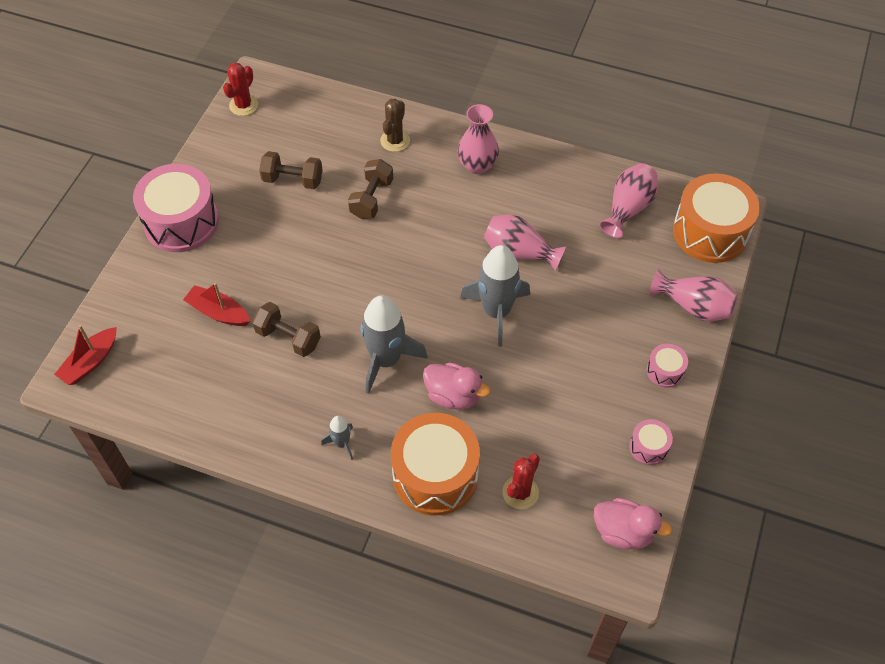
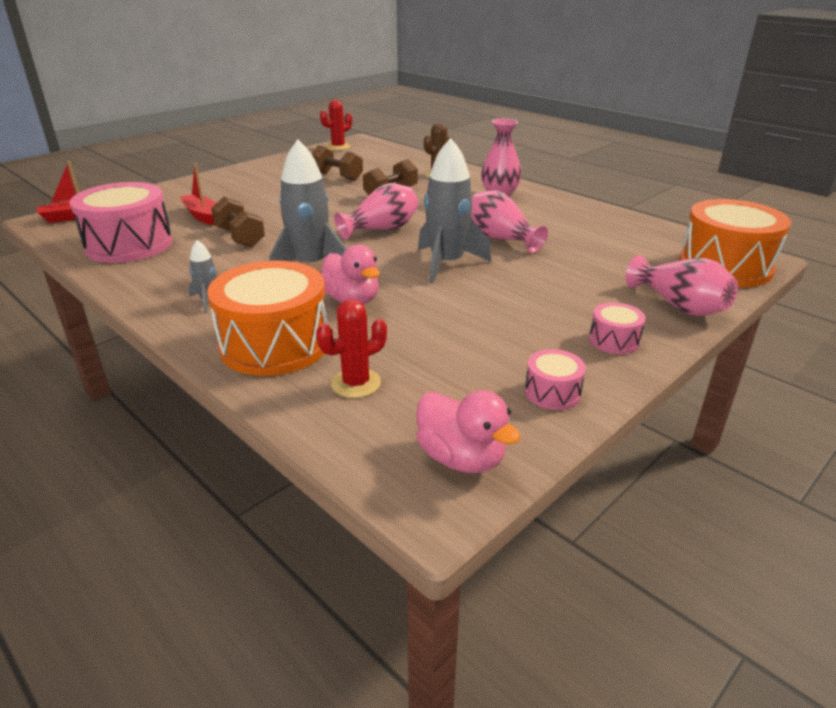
camera: 25 degrees right, 25 degrees down
pink drum [133,164,219,252] -> pink drum moved to [70,182,173,263]
pink vase [599,163,658,238] -> pink vase moved to [334,183,418,240]

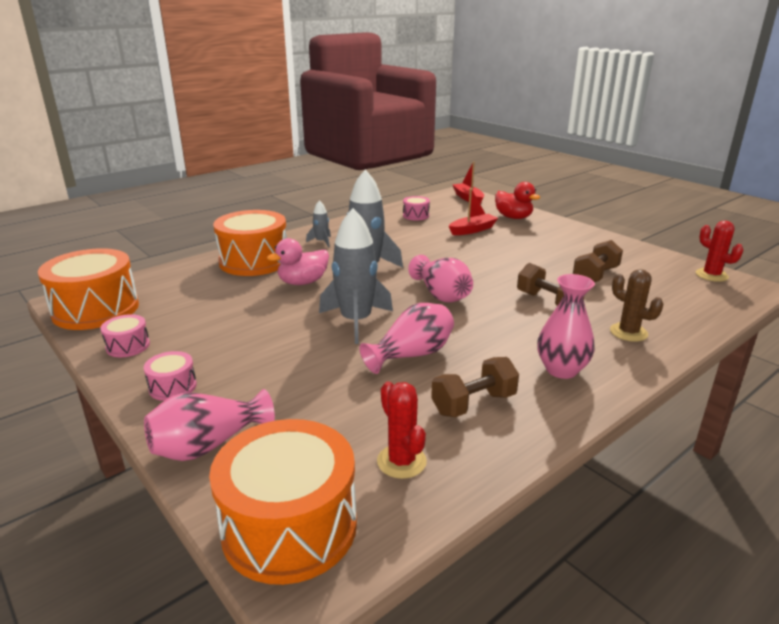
camera: 95 degrees right, 5 degrees down
pink drum [70,182,173,263] -> pink drum [403,196,430,221], size x0.46
brown dumbbell [211,197,265,247] -> brown dumbbell moved to [431,357,519,417]
red cactus [316,299,387,398] -> red cactus moved to [377,381,427,479]
pink duck [416,390,521,473] -> orange drum [38,248,139,330]
none -> red duck [495,182,540,219]

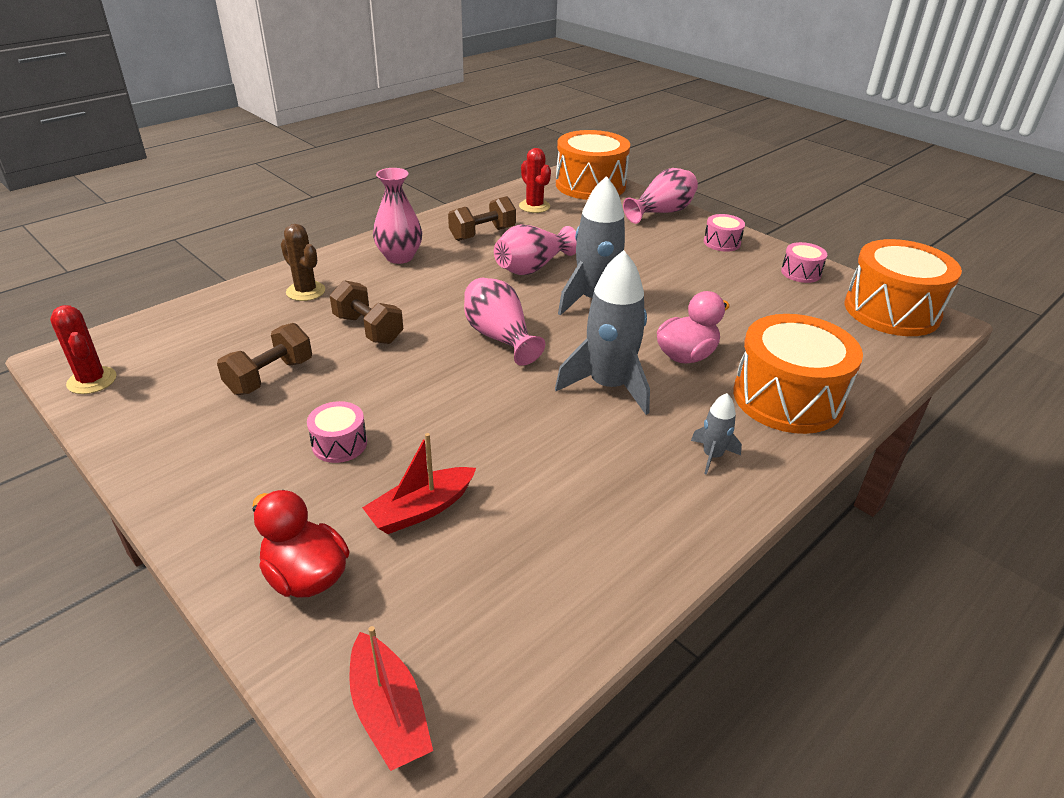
camera: 175 degrees right, 10 degrees up
pink drum [403,196,430,221] -> pink drum moved to [307,401,367,463]

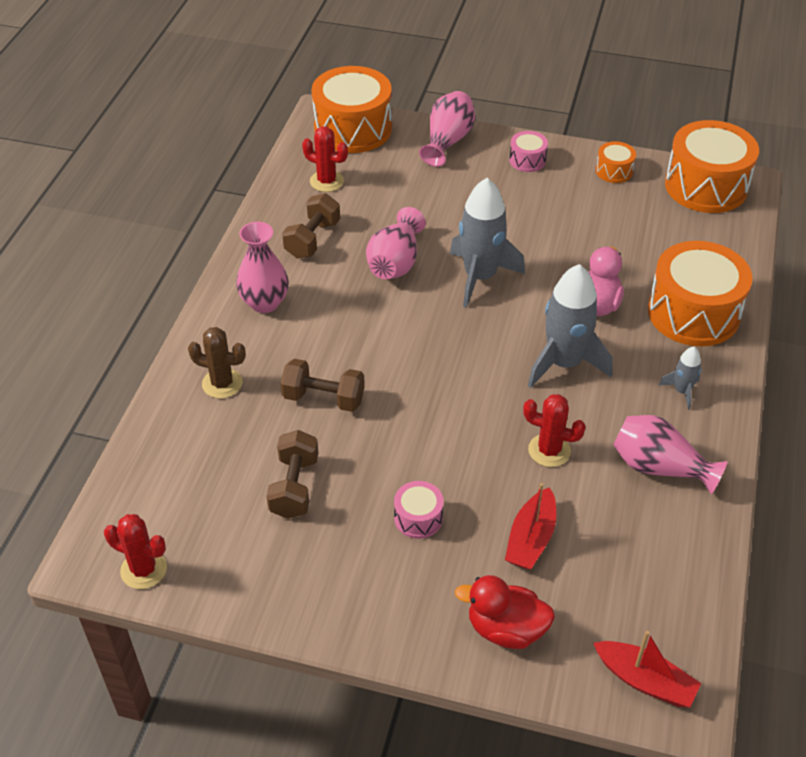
camera: 30 degrees left, 10 degrees up
pink vase [464,278,545,366] -> pink vase moved to [613,415,727,494]
pink drum [781,242,827,283] -> orange drum [596,141,636,183]
none -> red cactus [523,394,586,467]

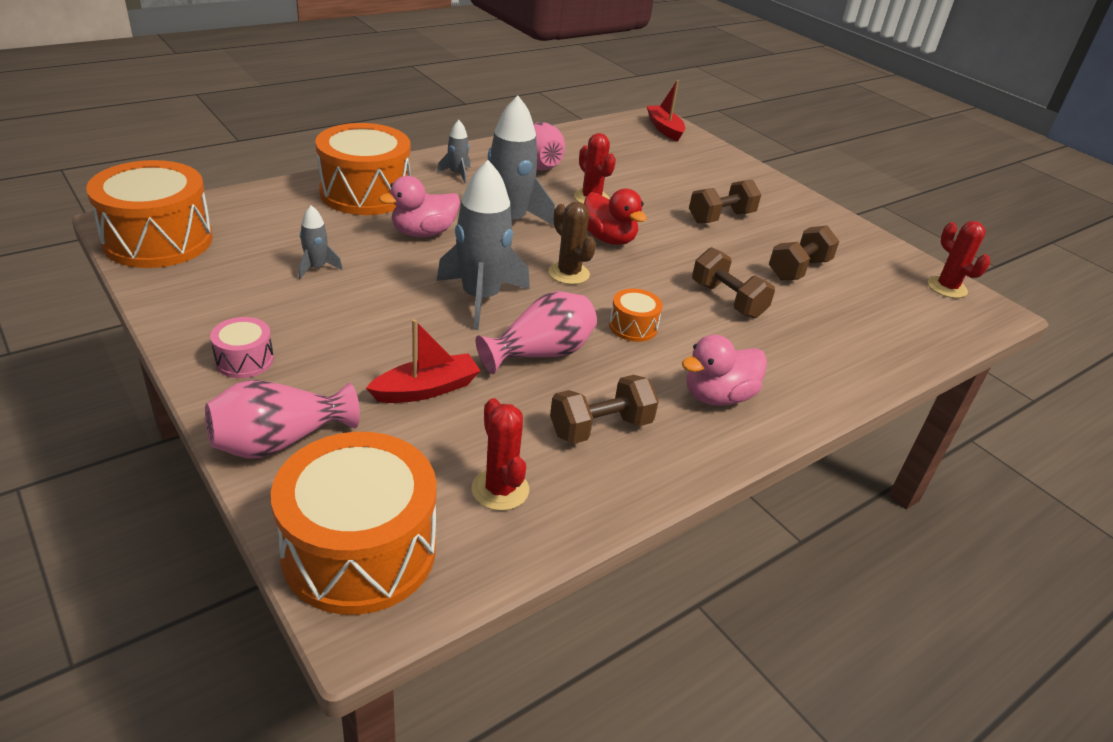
camera: 145 degrees left, 10 degrees down
brown cactus [188,327,246,399] -> brown cactus moved to [549,202,596,285]
pink vase [236,222,289,313] -> pink duck [682,335,767,406]
pink drum [394,481,444,539] -> brown dumbbell [689,180,761,223]
red duck [455,575,555,649] -> red duck moved to [584,189,647,245]
red boat [505,483,556,569] -> red boat moved to [366,319,481,403]
orange drum [596,141,636,183] -> orange drum moved to [609,289,663,342]
none -> grey rocket [299,205,343,279]

